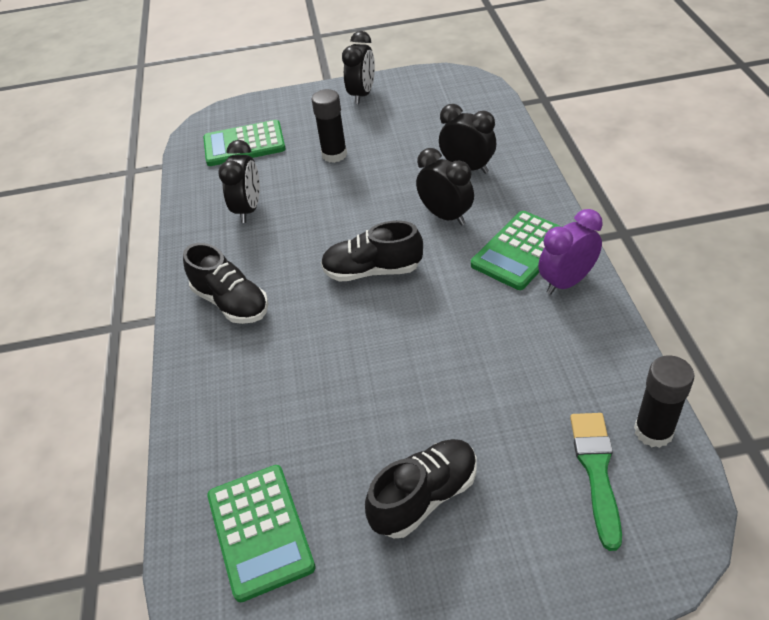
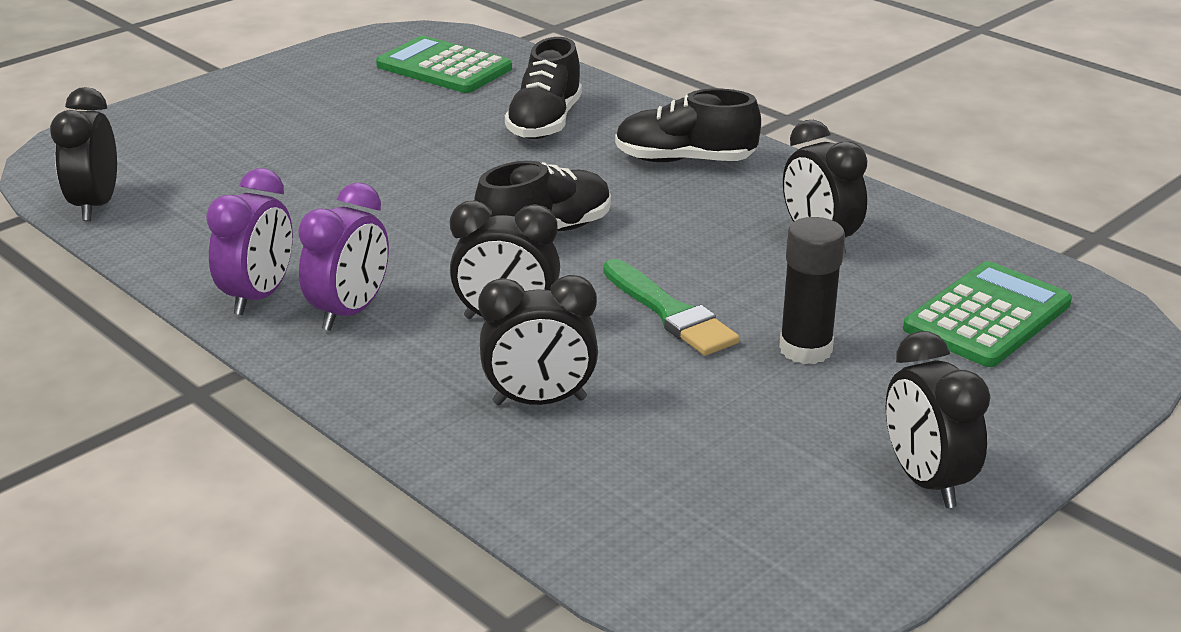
camera: 140 degrees right, 15 degrees down
black shoe [365,439,477,538] -> black shoe moved to [505,37,582,139]
green calculator [471,211,562,290] -> purple clock [298,183,389,331]
green brush [570,413,622,551] -> green brush moved to [603,259,740,356]
black glue stick [634,356,695,448] -> black clock [50,87,117,221]

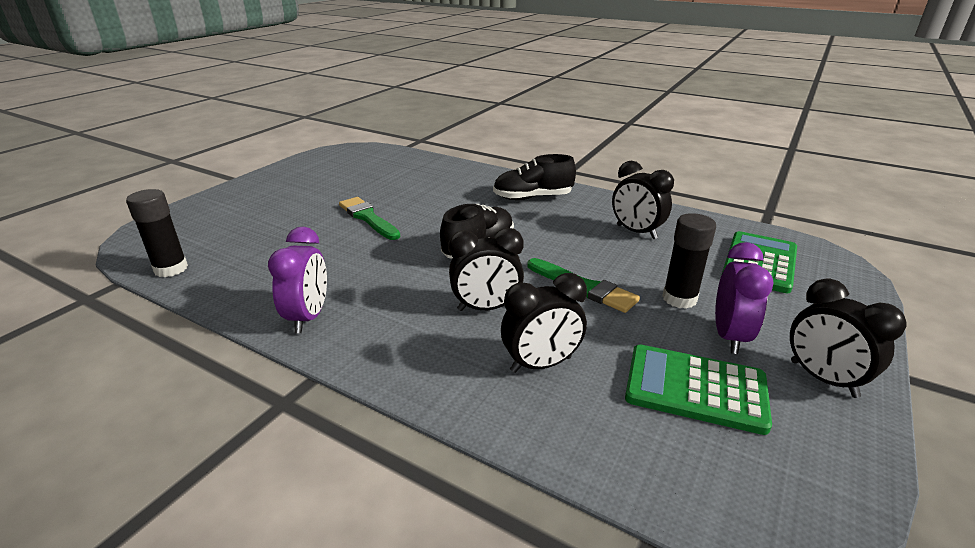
camera: 15 degrees left, 0 degrees up
black clock [50,87,117,221] -> black glue stick [126,189,188,277]
purple clock [298,183,389,331] -> purple clock moved to [715,242,774,354]
green calculator [376,36,512,93] -> green calculator moved to [625,345,772,435]
black shoe [505,37,582,139] -> none
none -> green brush [339,197,400,240]

